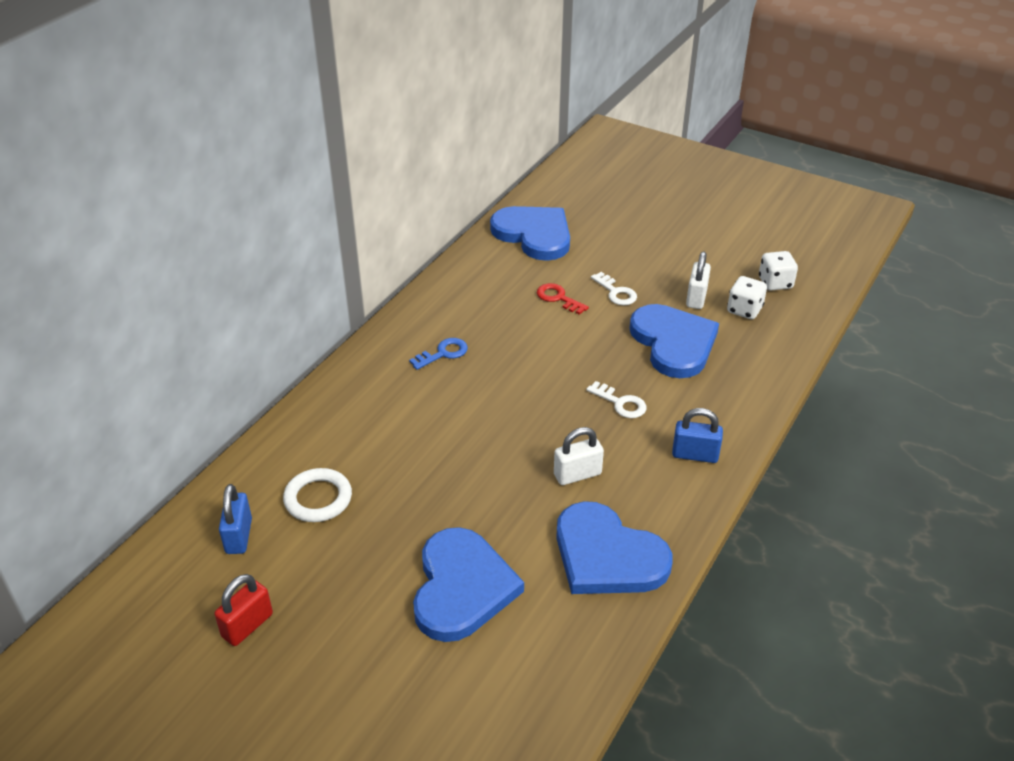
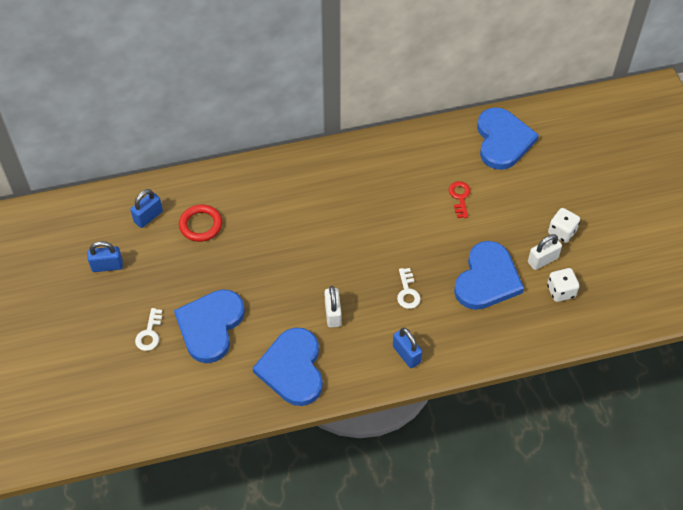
camera: 45 degrees right, 15 degrees up
red padlock [214,574,273,646] -> blue padlock [87,241,123,272]
white ring [283,468,352,522] -> red ring [179,204,222,242]
blue key [409,338,468,370] -> none
blue heart [413,527,524,642] -> blue heart turned 150 degrees clockwise [174,289,245,363]
white padlock [554,427,604,485] -> white padlock turned 60 degrees clockwise [325,286,342,328]
white key [591,272,637,305] -> white key moved to [135,308,162,351]
white dice [759,251,798,291] -> white dice moved to [548,208,580,243]

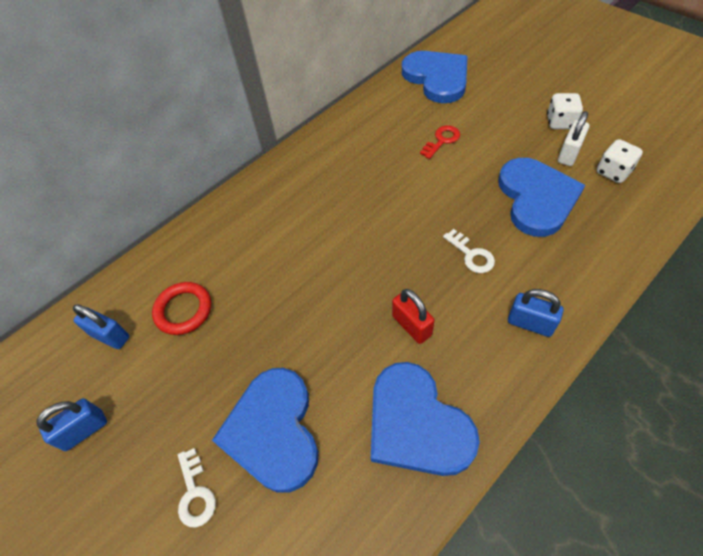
camera: 25 degrees left, 0 degrees up
blue padlock [130,189,163,228] -> blue padlock turned 75 degrees counterclockwise [73,304,130,349]
white padlock [325,286,342,328] -> red padlock [392,289,435,344]
red key [449,181,471,218] -> red key turned 75 degrees clockwise [420,125,460,159]

